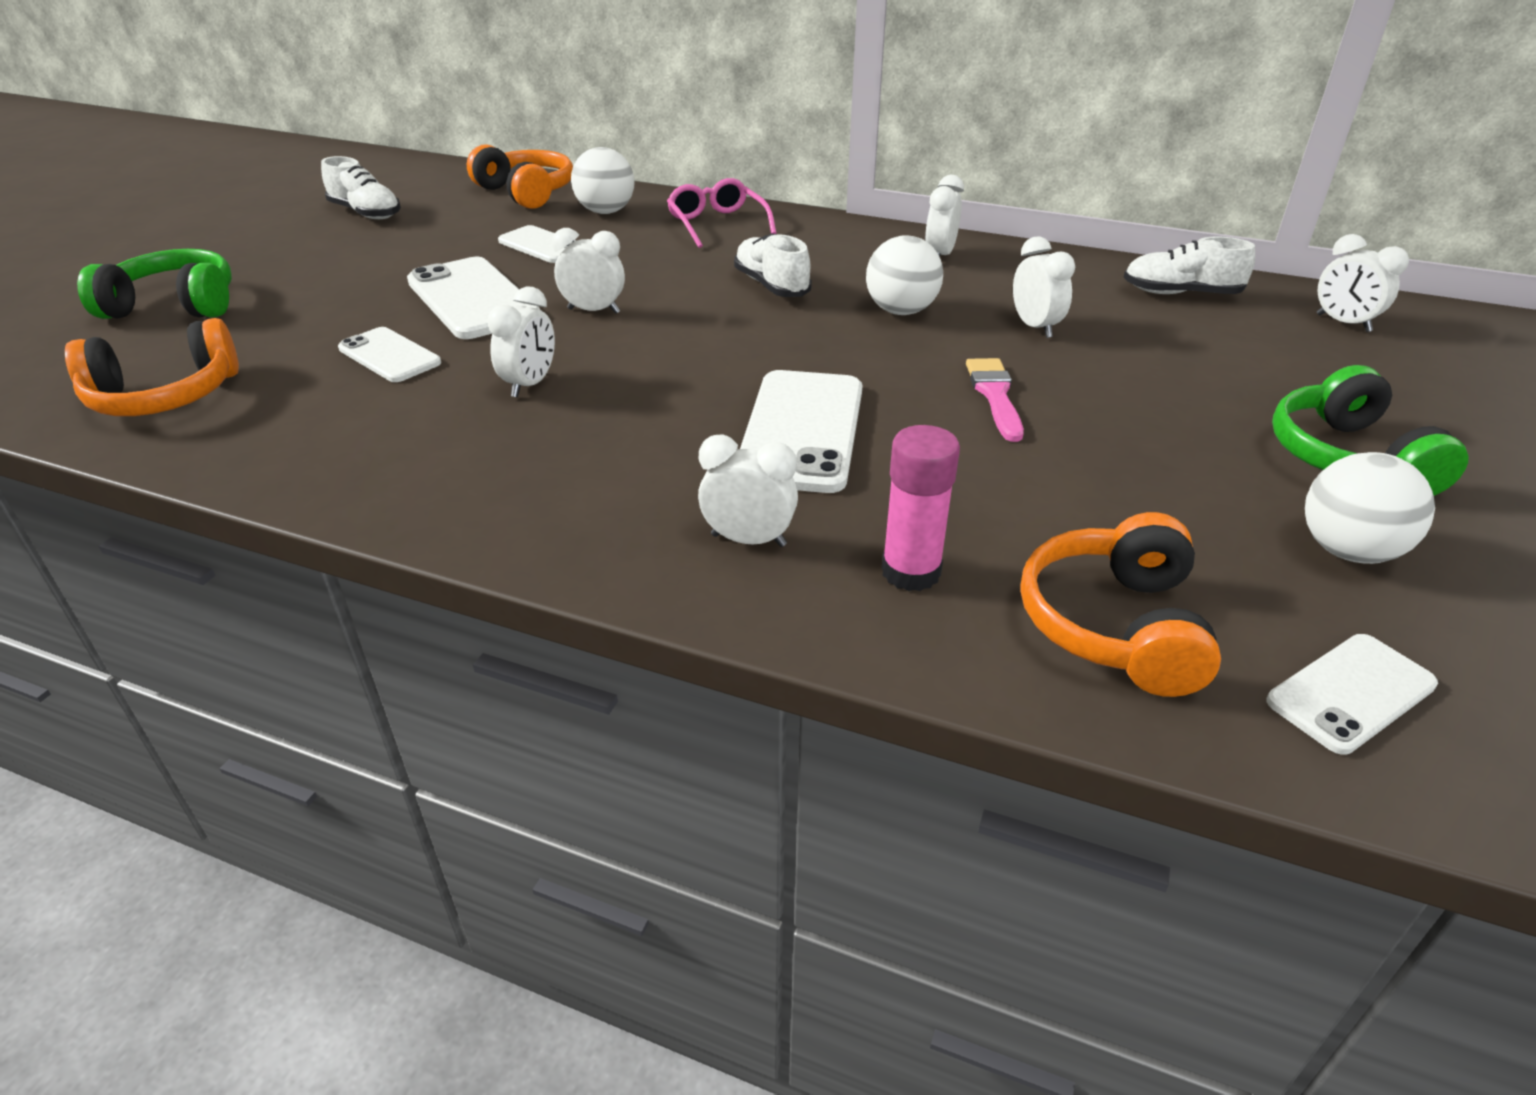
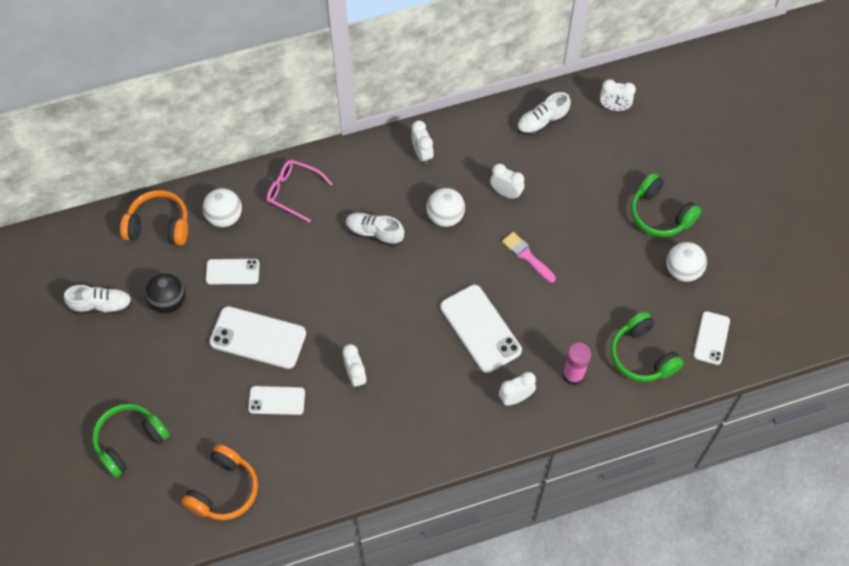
camera: 40 degrees left, 25 degrees up
white clock [552,228,625,314] -> none
orange headphones [1020,512,1221,697] -> green headphones [610,312,684,382]
none -> black ball [145,274,186,314]

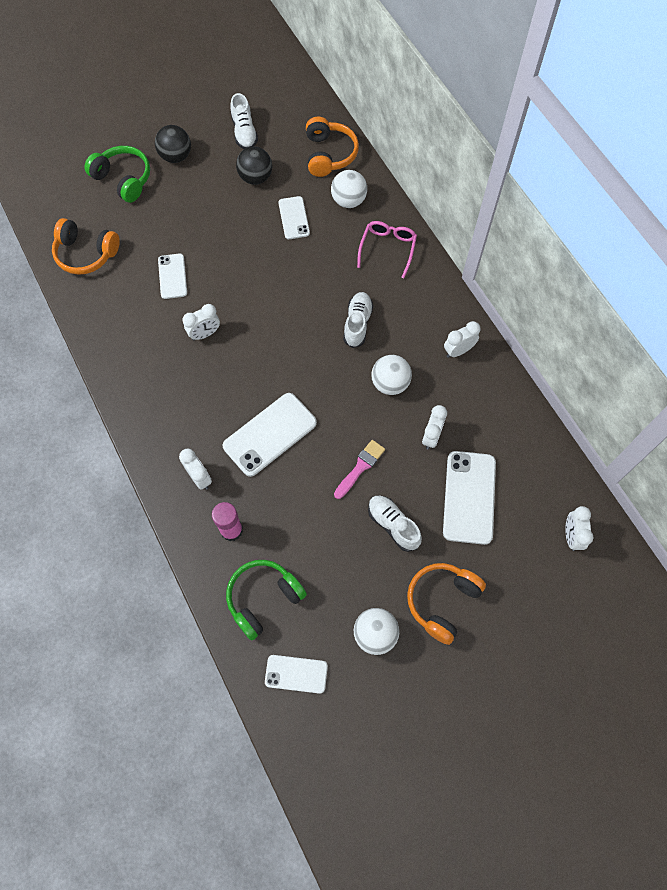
camera: 80 degrees right, 5 degrees up
white phone [209,306,306,369] -> white phone moved to [443,451,496,545]
white shoe [517,92,571,136] -> white shoe moved to [368,495,422,552]
green headphones [631,173,701,237] -> orange headphones [407,563,486,645]
none -> black ball [155,125,191,163]

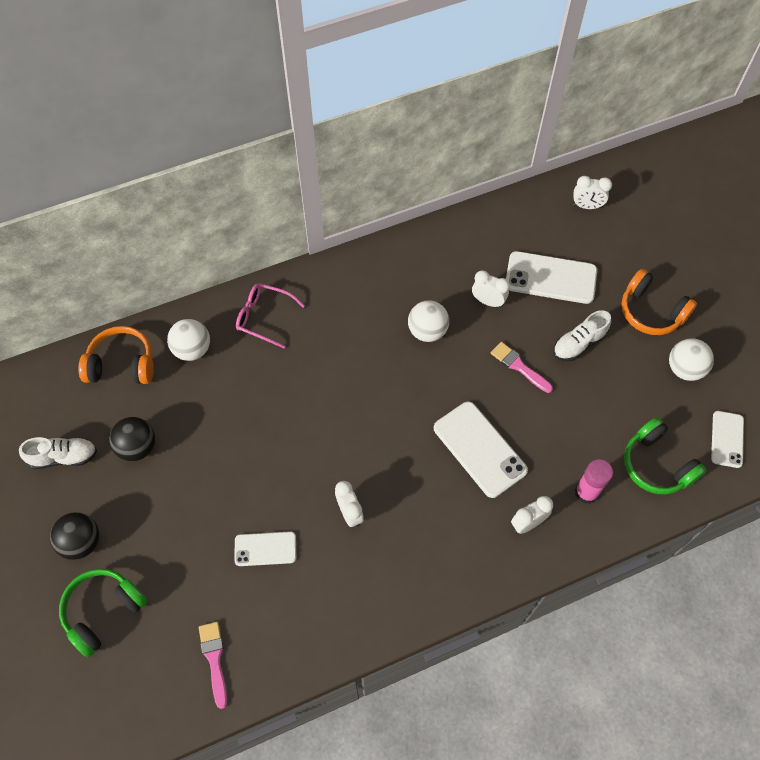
camera: 85 degrees left, 5 degrees down
orange headphones [52,218,120,275] -> pink brush [199,622,227,709]
white phone [278,196,310,239] -> none
white shoe [343,292,373,348] -> none
white clock [444,321,481,358] -> none

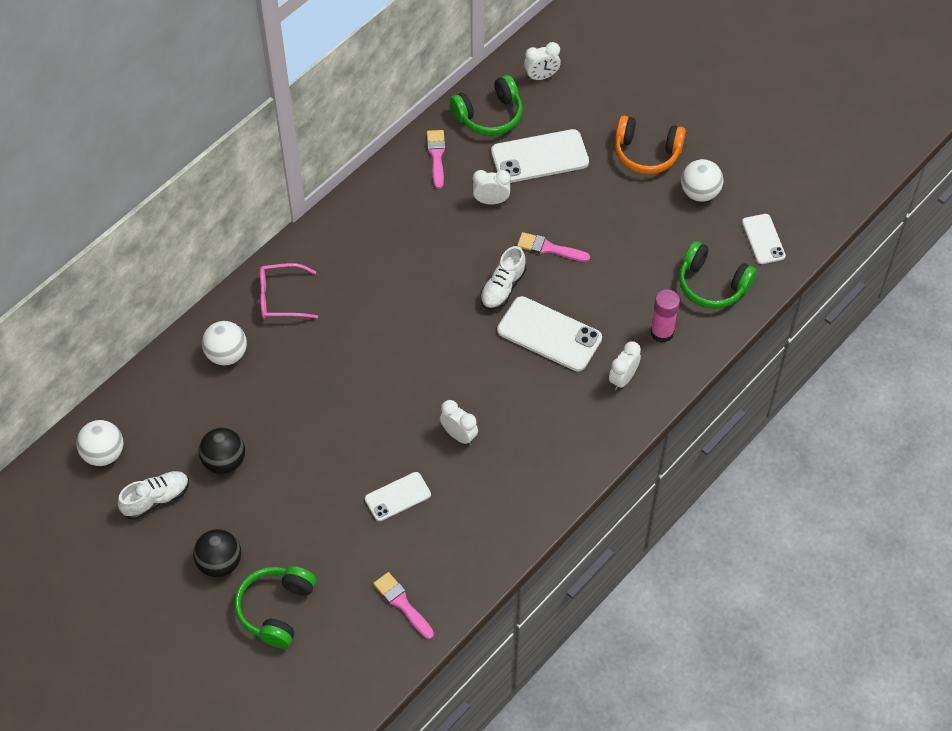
camera: 25 degrees left, 5 degrees down
orange headphones [78,326,154,384] -> none
white ball [408,300,449,342] -> white ball moved to [76,420,123,466]
white shoe [553,310,611,361] -> white shoe moved to [480,246,527,310]
none -> pink brush [427,130,445,189]
none -> green headphones [450,75,523,136]

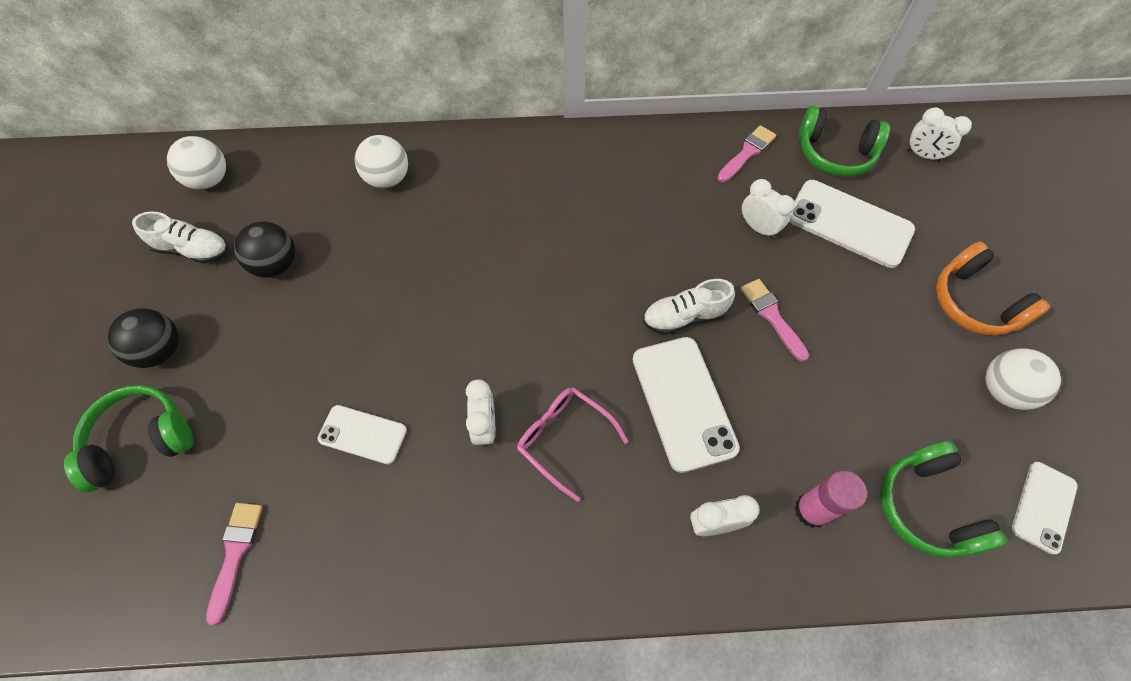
camera: 45 degrees right, 5 degrees up
pink glasses [260,263,318,319] -> pink glasses moved to [517,387,629,502]

